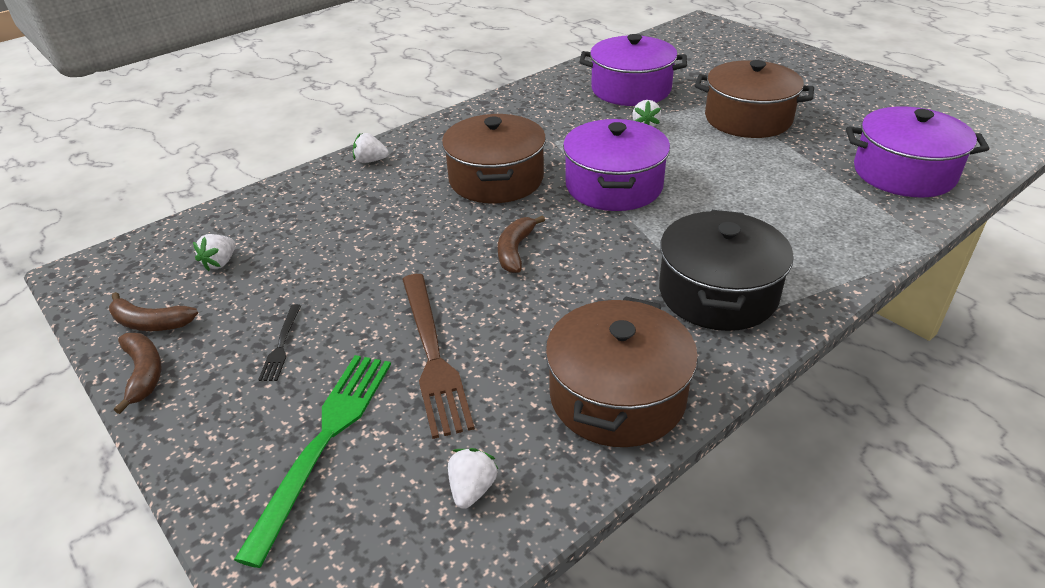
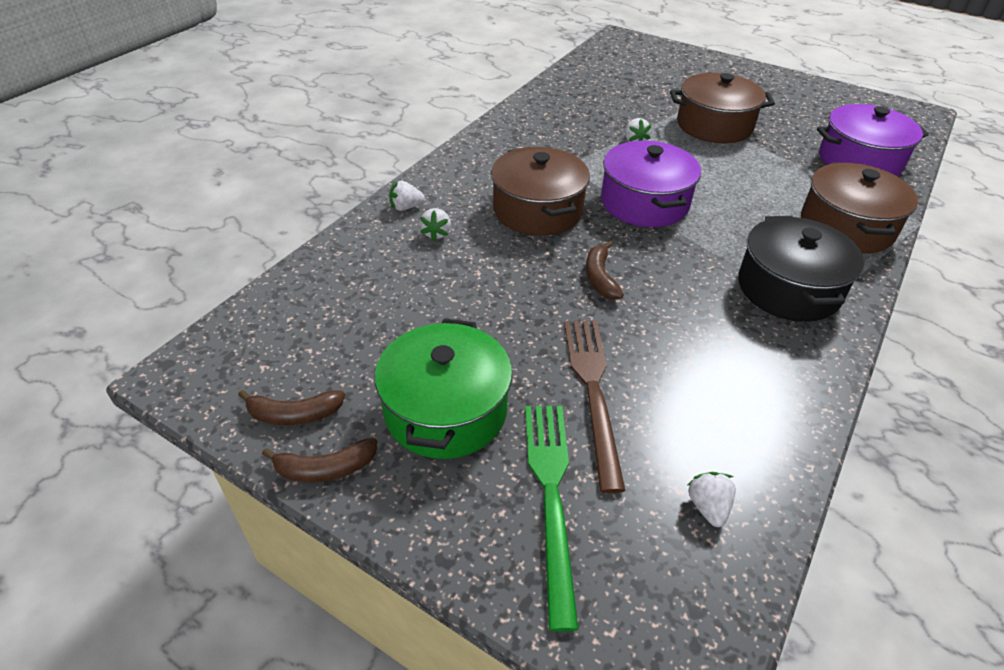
camera: 20 degrees left, 5 degrees up
brown banana [114,333,161,414] -> brown banana turned 120 degrees clockwise [262,438,377,482]
white strawberry [193,234,235,271] -> white strawberry moved to [420,208,451,241]
black fork [258,304,301,381] -> green pot [375,319,512,459]
brown fork [402,274,475,439] -> brown fork turned 150 degrees counterclockwise [564,321,625,493]
brown pot [545,296,698,447] -> brown pot moved to [801,162,918,253]
purple pot [580,34,687,106] -> none

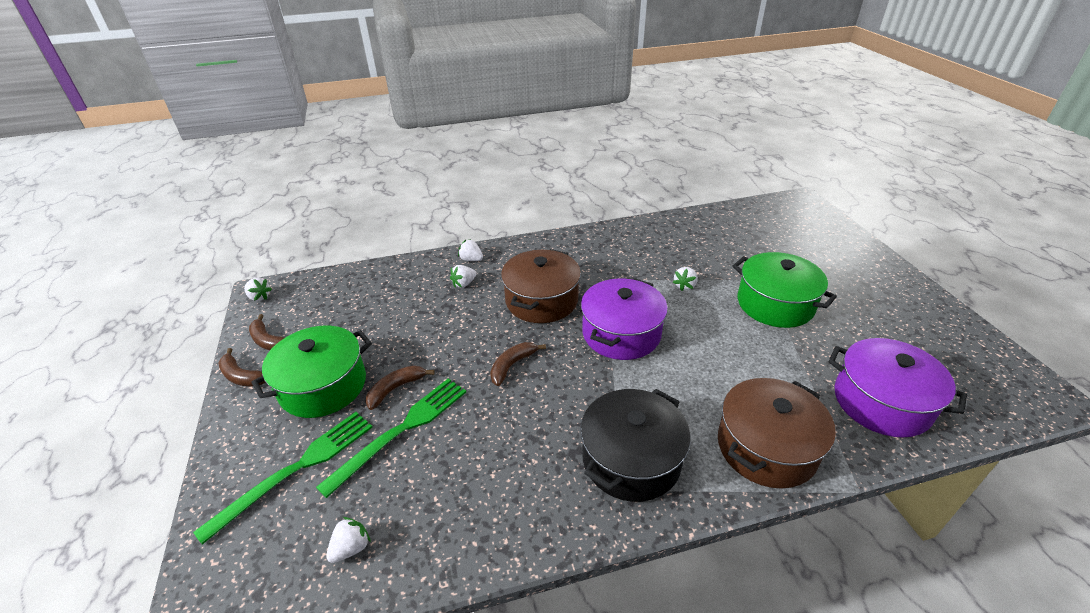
camera: 45 degrees right, 5 degrees down
brown fork [564,321,625,493] -> green fork [316,379,466,498]
brown pot [670,73,775,143] -> green pot [732,252,837,328]
none -> white strawberry [244,278,272,301]
none -> brown banana [366,365,435,410]

